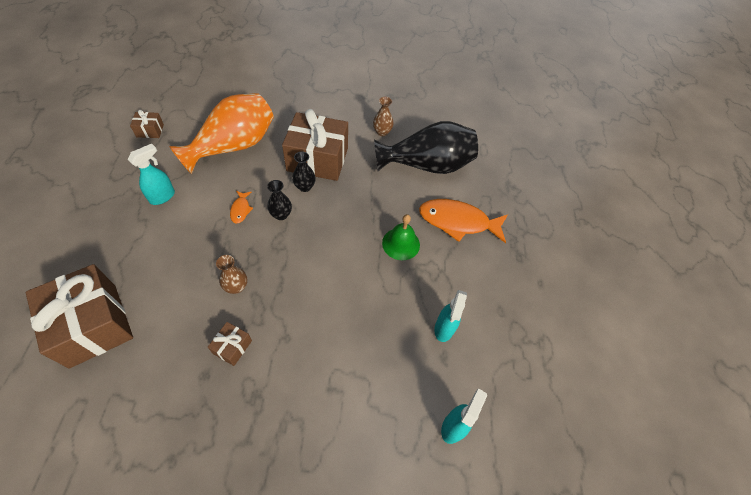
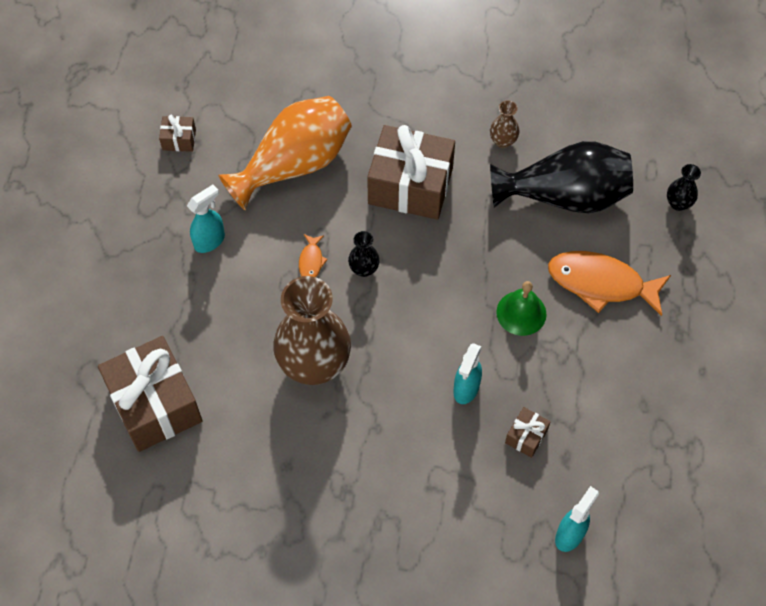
camera: 10 degrees right, 5 degrees up
brown gift [208,322,252,366] -> brown gift moved to [505,407,551,458]
brown vase [216,255,247,294] -> brown vase [273,276,351,385], size x2.34
black vase [292,151,316,192] -> black vase moved to [667,164,701,211]
turquoise spray bottle [434,290,467,342] -> turquoise spray bottle moved to [454,343,482,404]

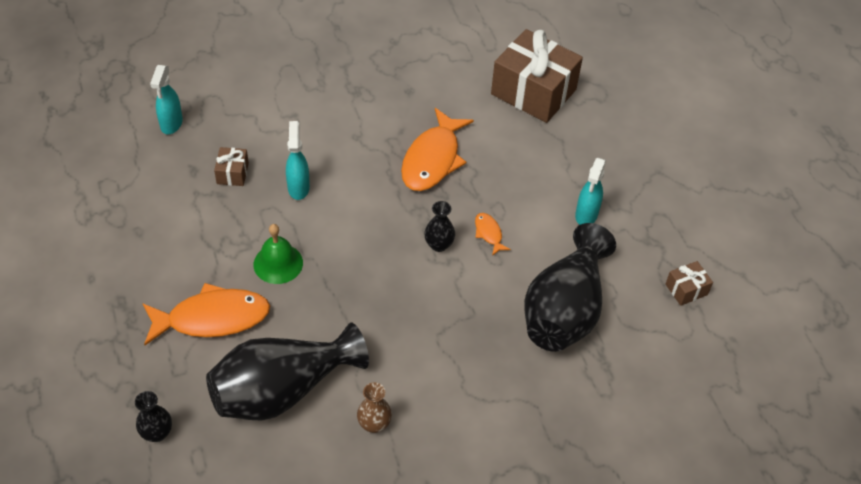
camera: 150 degrees right, 10 degrees down
orange vase [218,96,352,210] -> black vase [524,223,616,352]
brown vase [273,276,351,385] -> orange fish [401,108,474,191]
brown gift [367,125,455,220] -> none

